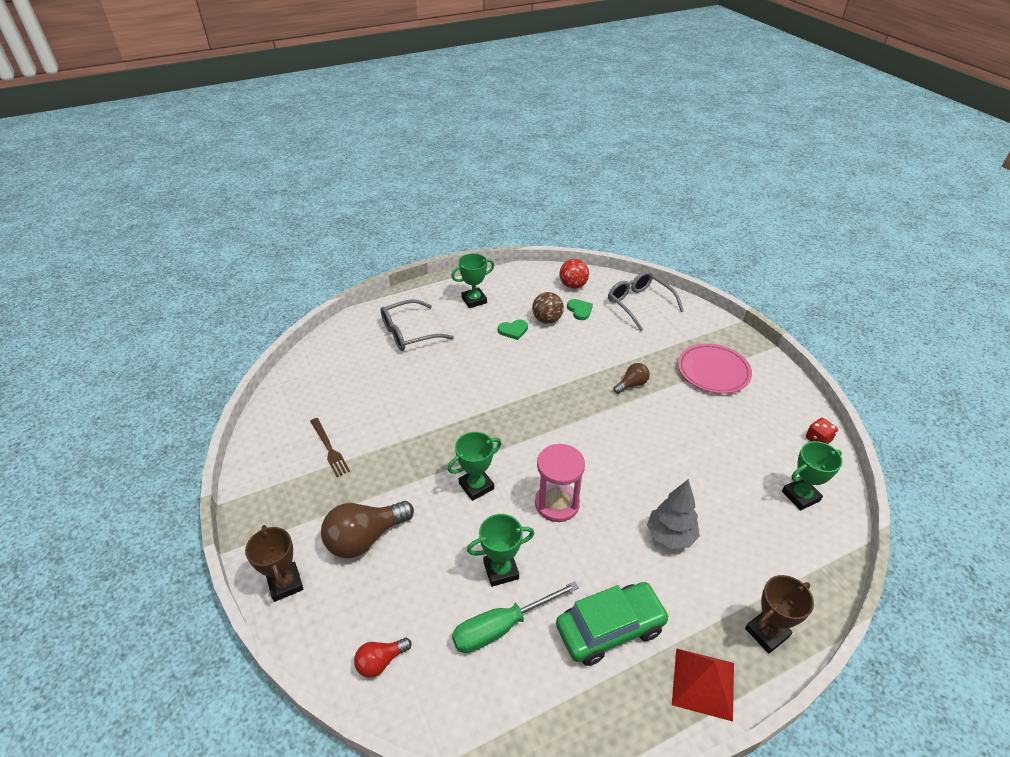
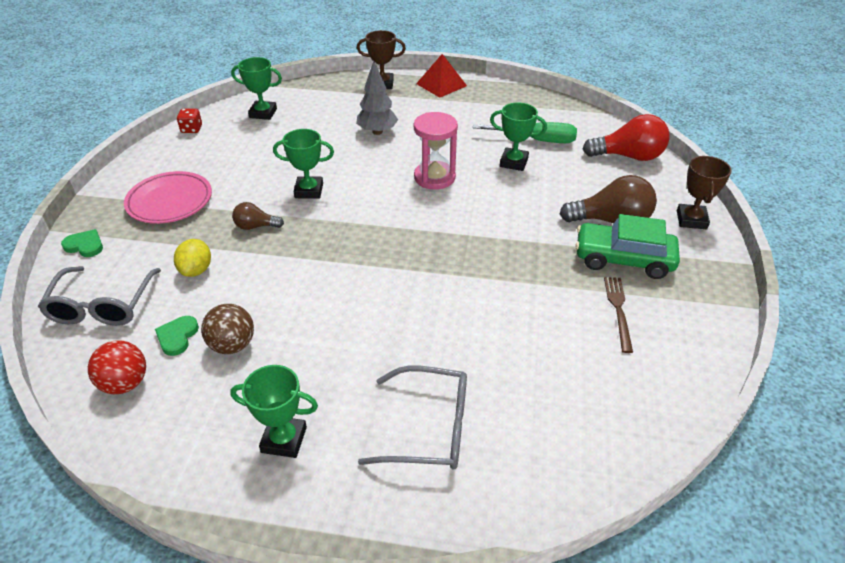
camera: 145 degrees left, 0 degrees up
red light bulb [354,638,411,678] -> red light bulb [583,114,670,161], size x1.86
green trophy [448,432,502,501] -> green trophy moved to [273,129,334,199]
green heart [498,320,528,340] -> green heart moved to [61,229,103,257]
green car [556,582,670,666] -> green car moved to [575,214,680,279]
none -> yellow lemon [174,239,211,277]

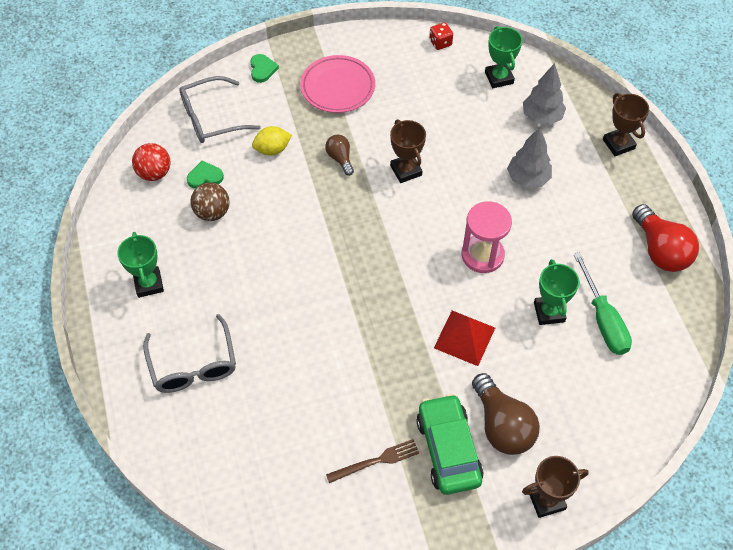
camera: 65 degrees right, 15 degrees up
green trophy [273,129,334,199] -> brown trophy [390,119,426,183]
red pyramid [416,54,467,98] -> red pyramid moved to [434,310,495,366]
red light bulb [583,114,670,161] -> red light bulb moved to [632,204,699,272]
none -> grey tree [523,63,566,125]

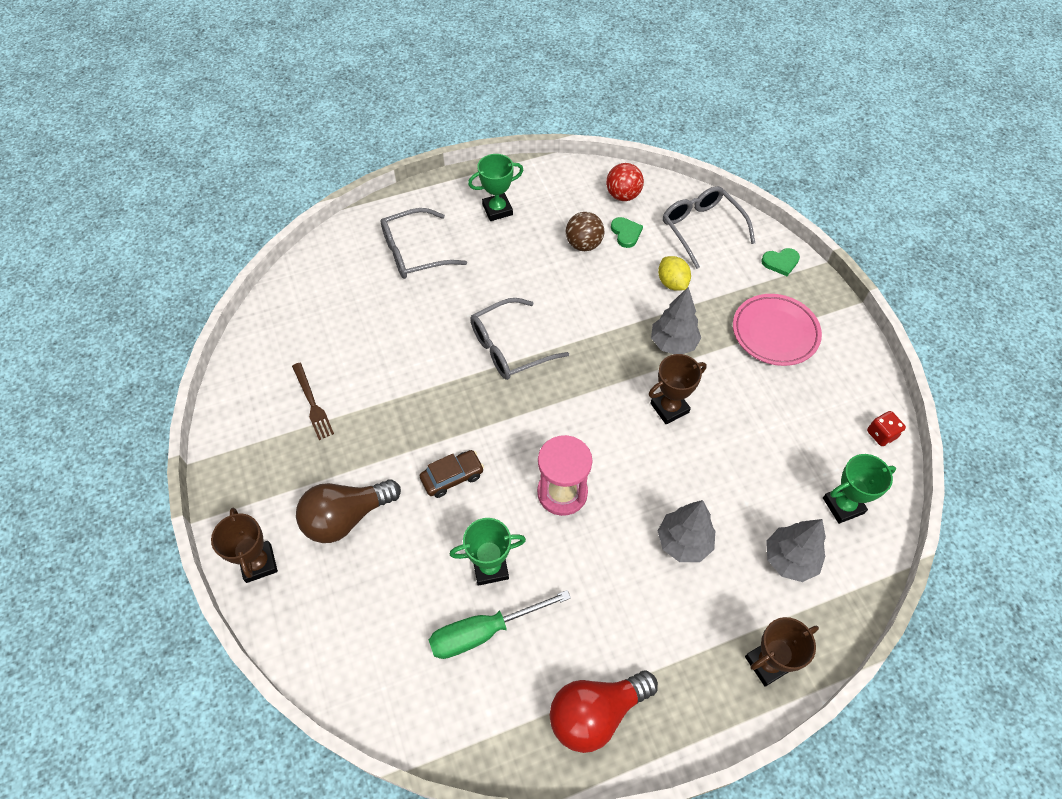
camera: 85 degrees right, 0 degrees up
brown light bulb [325,134,354,176] -> grey tree [651,287,701,354]
green car [416,394,483,495] -> none
red pyramid [434,310,495,366] -> brown car [420,450,484,498]
none -> grey glasses [470,298,569,380]

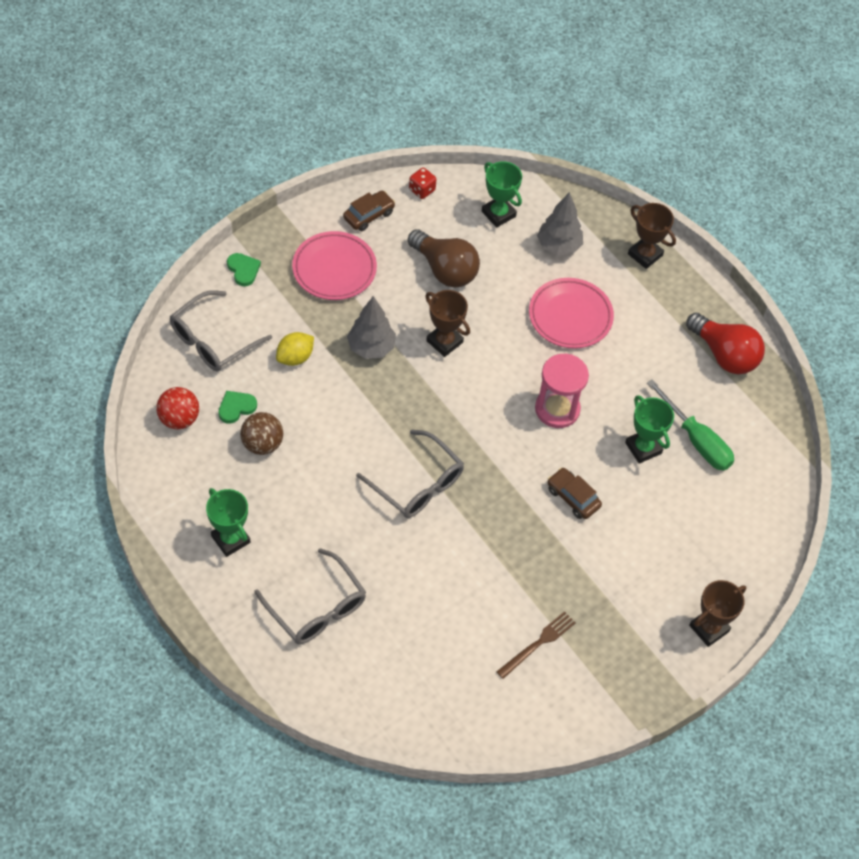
camera: 110 degrees left, 0 degrees up
brown light bulb [296,480,401,543] -> brown light bulb moved to [408,229,480,288]
grey tree [658,500,715,562] -> pink plate [529,278,614,349]
none -> brown car [343,191,395,231]

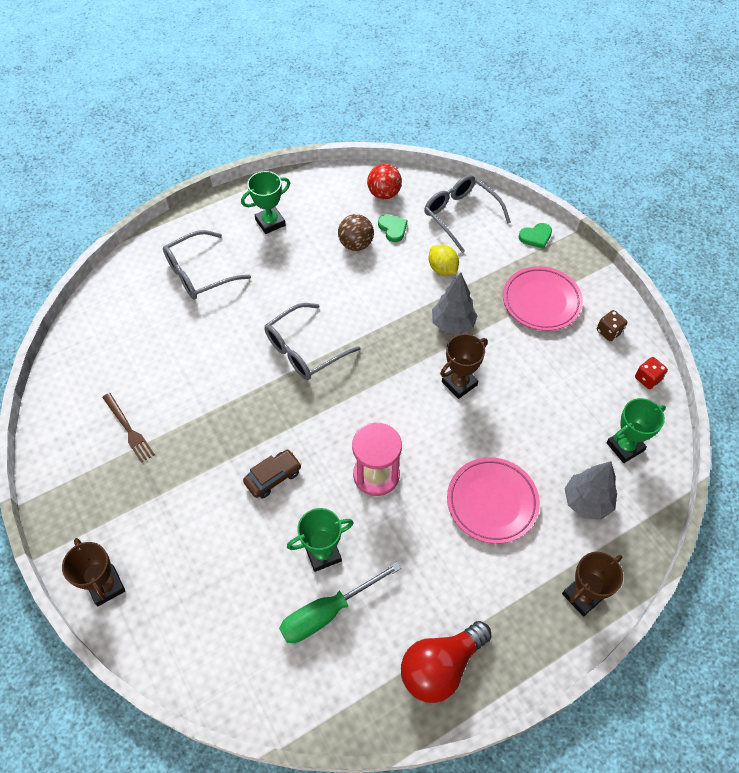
camera: 100 degrees right, 0 degrees up
brown car [343,191,395,231] -> brown dice [597,310,627,341]
brown light bulb [408,229,480,288] -> none

